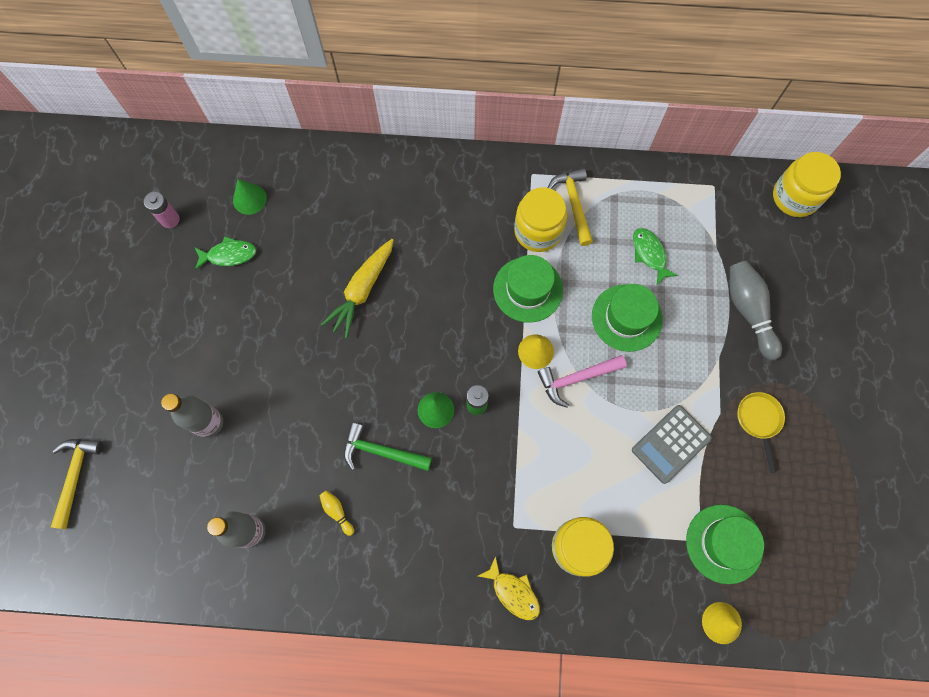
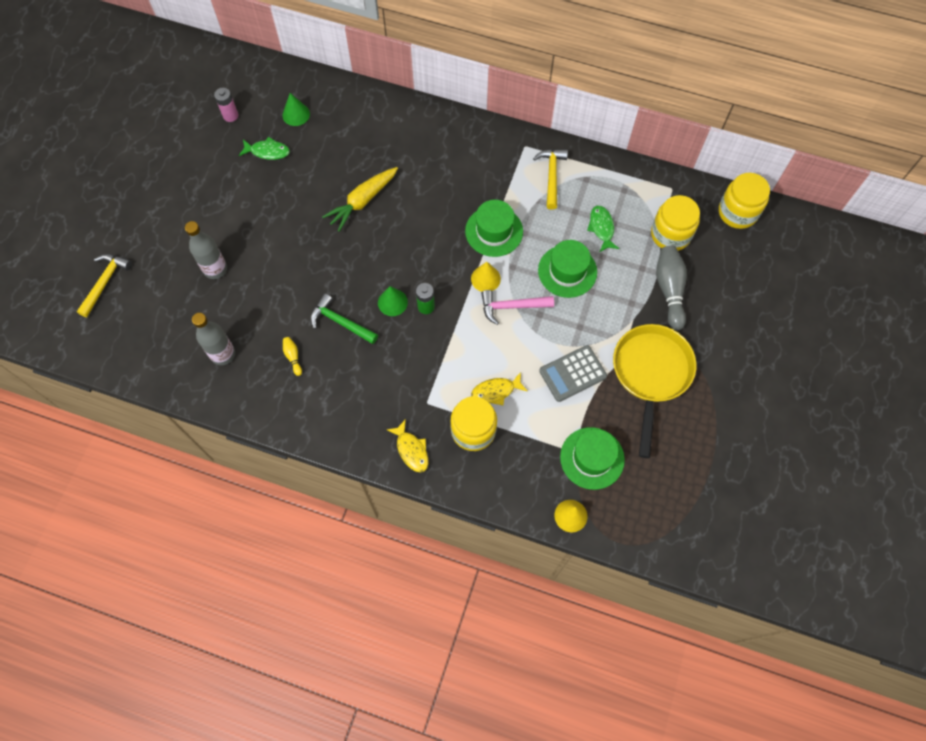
camera: 15 degrees right, 5 degrees down
yellow jar [514,187,567,252] -> yellow jar moved to [651,195,700,251]
yellow pan [737,392,785,473] -> yellow pan [613,324,696,458], size x2.09
none -> yellow fish [471,372,528,405]

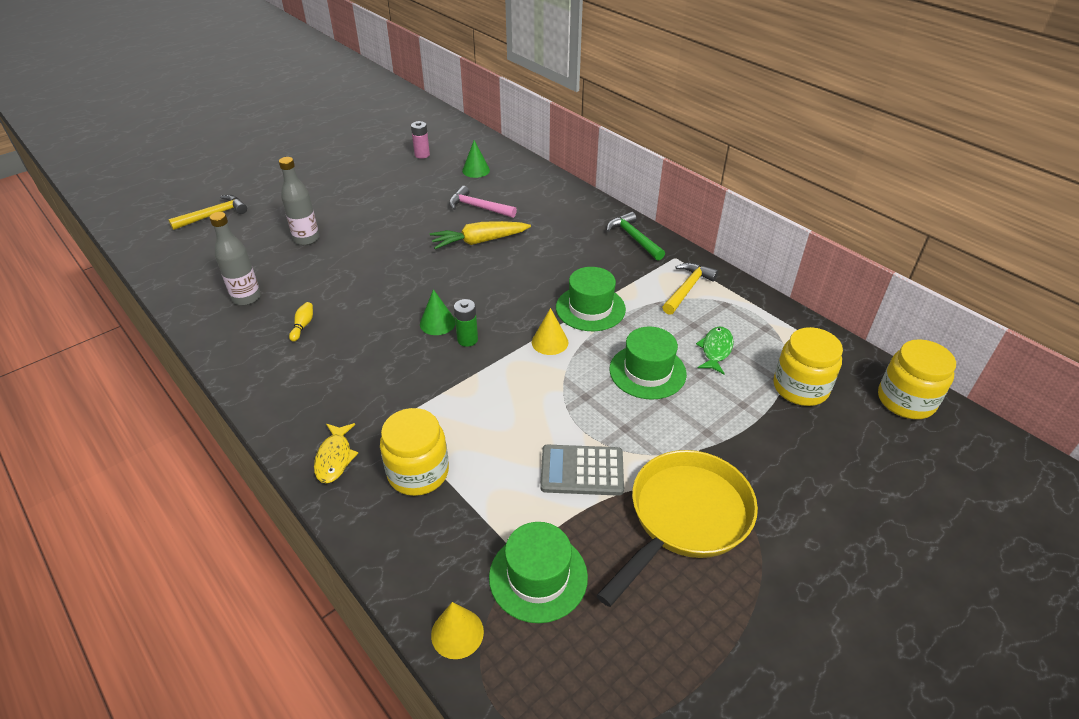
camera: 30 degrees right, 25 degrees down
green fish [239,137,290,160] -> none
green hammer [310,293,378,344] -> green hammer moved to [606,212,665,260]
yellow fish [471,372,528,405] -> none
pink hammer [481,290,554,325] -> pink hammer moved to [449,186,517,218]
grey bowling pin [656,246,687,330] -> none

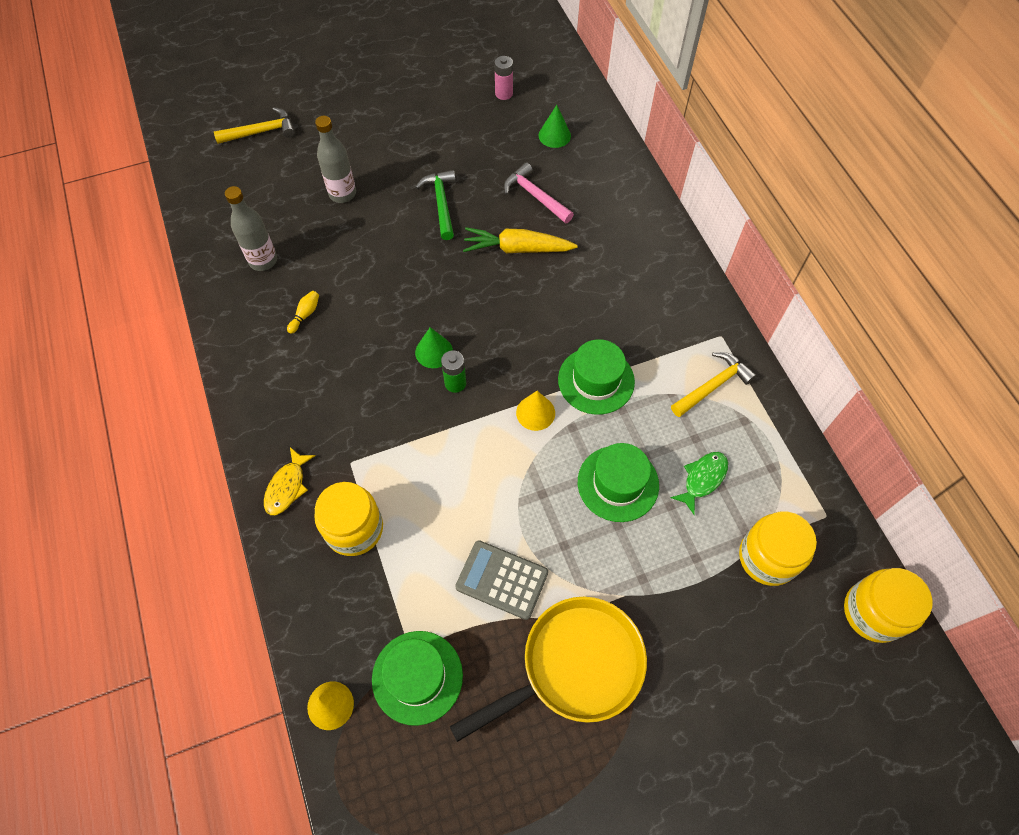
camera: 20 degrees right, 20 degrees up
green hammer [606,212,665,260] -> green hammer moved to [415,170,456,240]

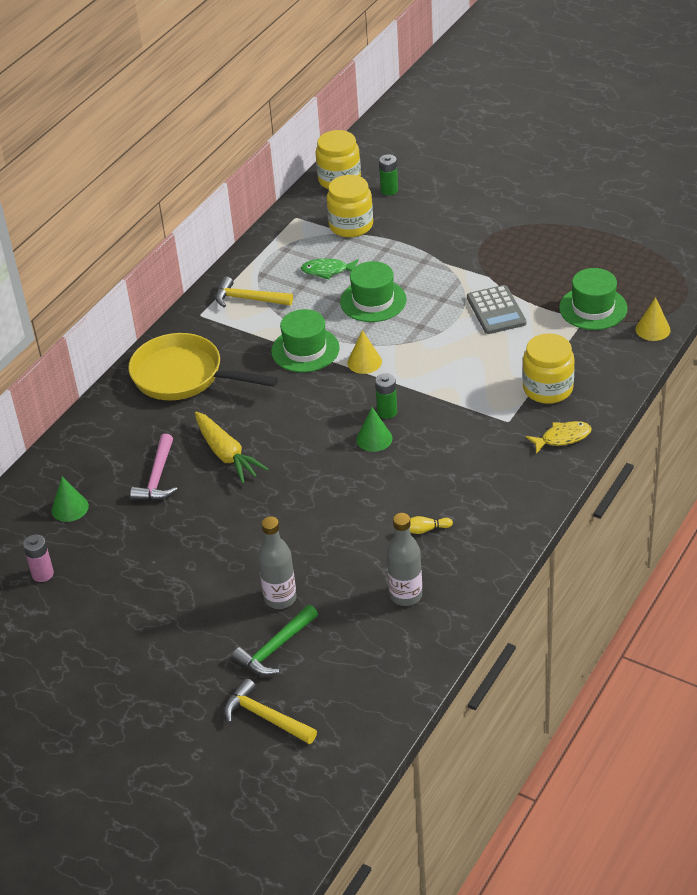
camera: 125 degrees left, 20 degrees down
green hammer [415,170,456,240] -> green hammer moved to [232,605,318,676]
yellow pan [450,597,647,742] -> yellow pan moved to [128,333,278,400]
none -> green battery [379,154,398,195]

